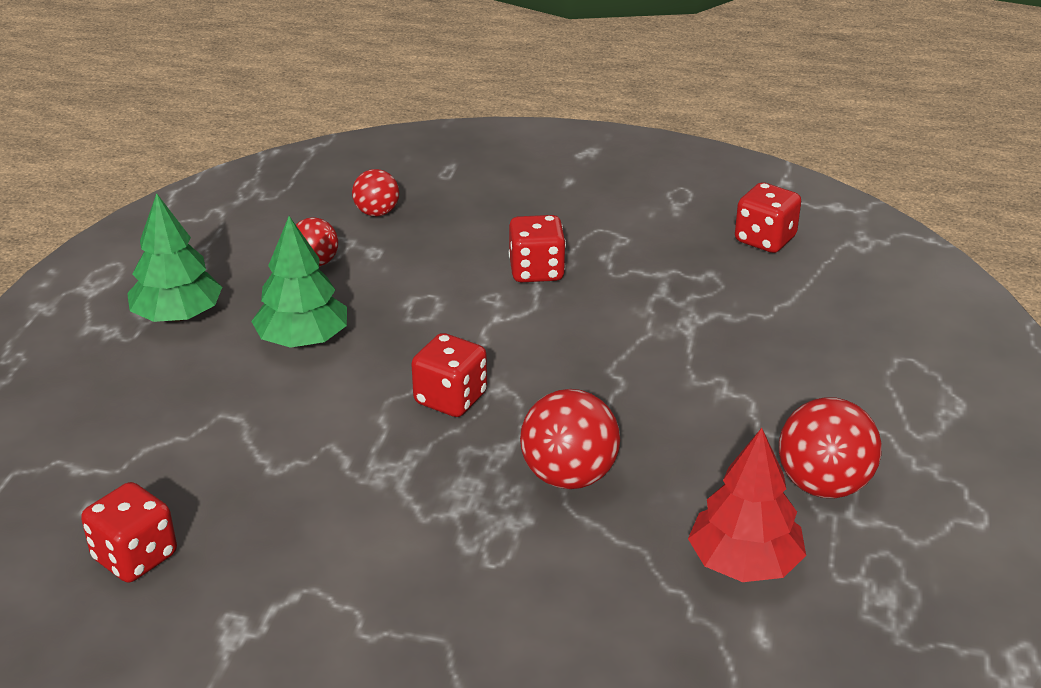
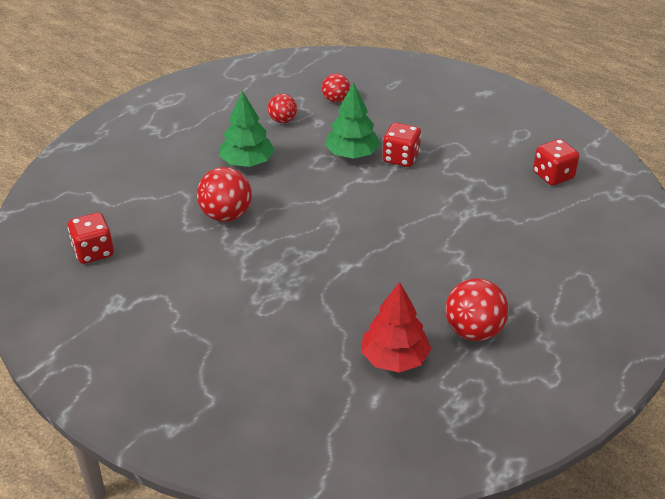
camera: 25 degrees right, 5 degrees up
green tree [127,193,222,322] -> green tree moved to [325,83,380,159]
red dice [411,333,487,417] -> none
red ball [520,389,620,489] -> red ball moved to [197,167,252,222]

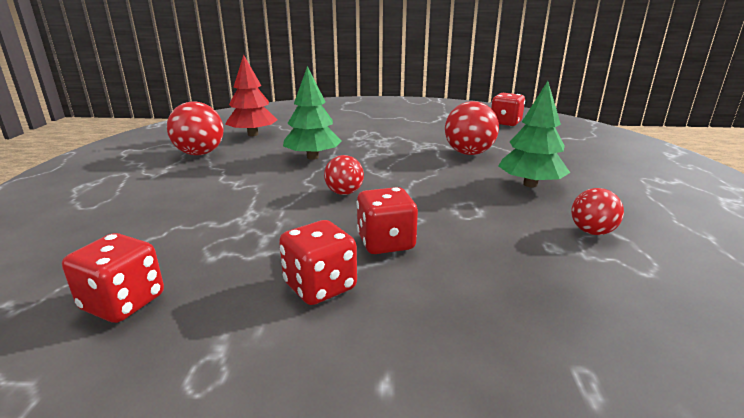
camera: 145 degrees right, 15 degrees down
red ball [322,73,350,102] -> red ball moved to [324,155,364,195]
green tree [325,83,380,159] -> green tree moved to [283,66,341,160]
none -> red dice [279,220,357,305]

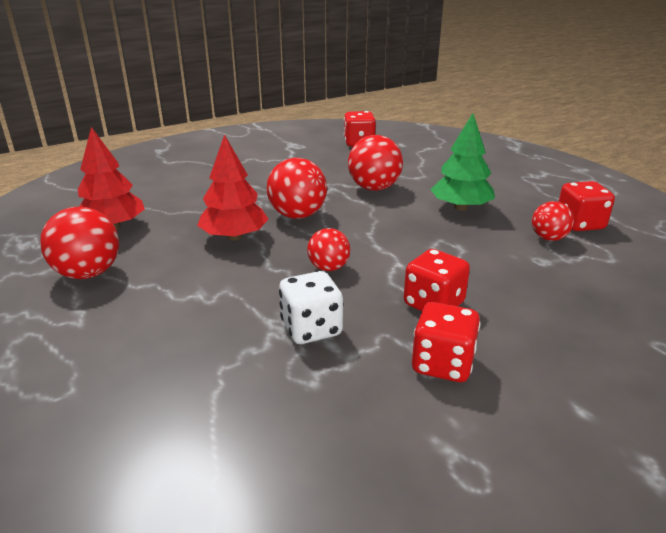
camera: 35 degrees left, 5 degrees up
red dice [62,233,164,323] -> red dice moved to [559,181,615,231]
green tree [283,66,341,160] -> red tree [197,134,269,240]
none -> red ball [267,158,327,219]
none -> white dice [279,271,343,344]

